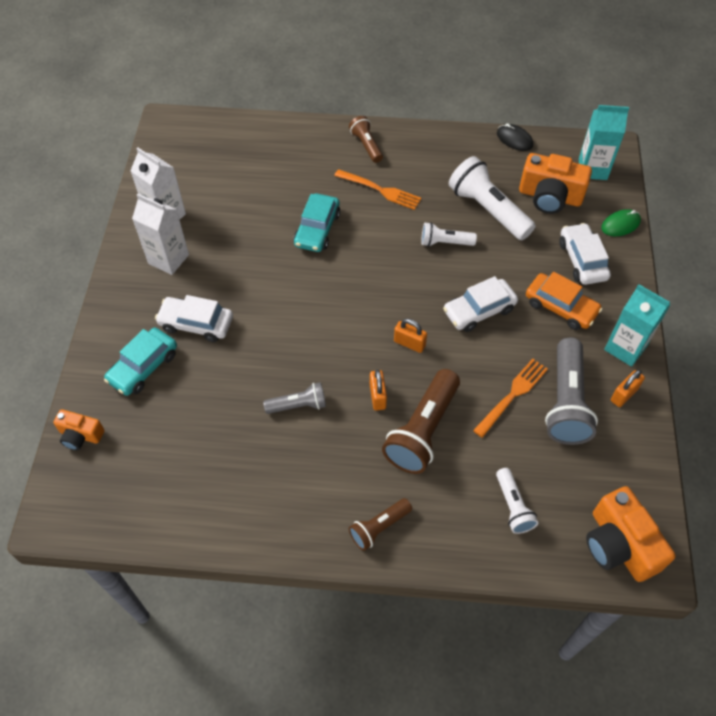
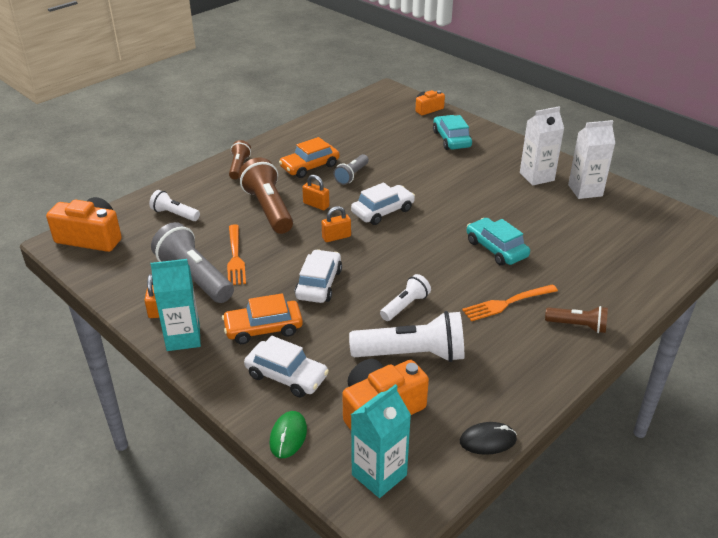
camera: 130 degrees right, 20 degrees down
white car [155,295,233,342] -> white car moved to [351,183,415,225]
none -> orange car [279,137,340,178]

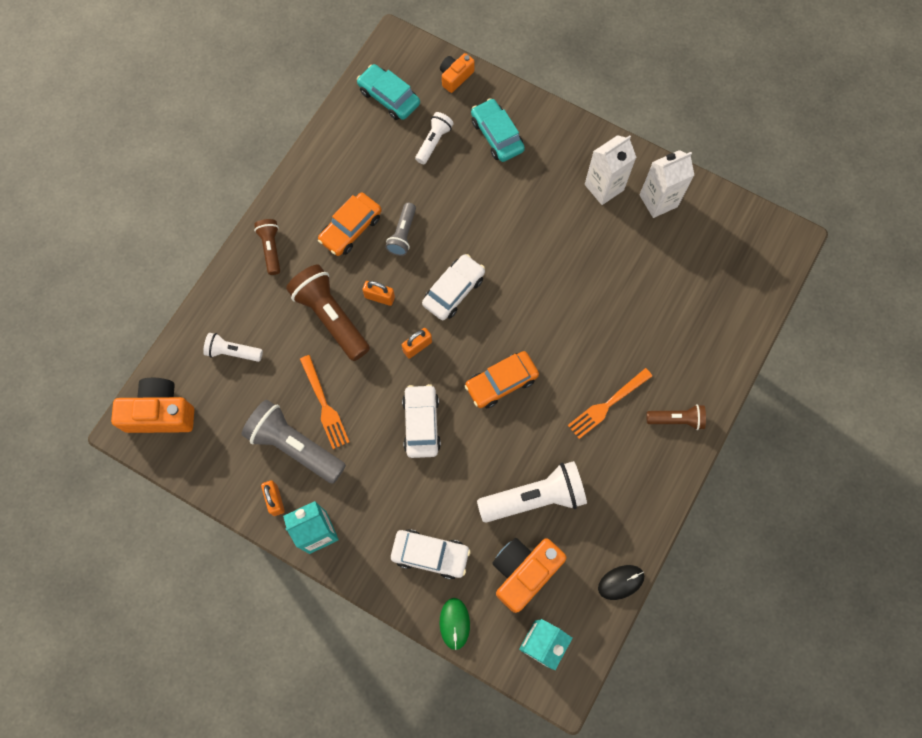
camera: 15 degrees left, 35 degrees up
orange car [222,293,303,344] -> orange car moved to [465,351,539,409]
white flashlight [380,274,431,321] -> white flashlight moved to [415,112,454,164]
turquoise car [466,218,530,266] -> turquoise car moved to [357,64,420,120]

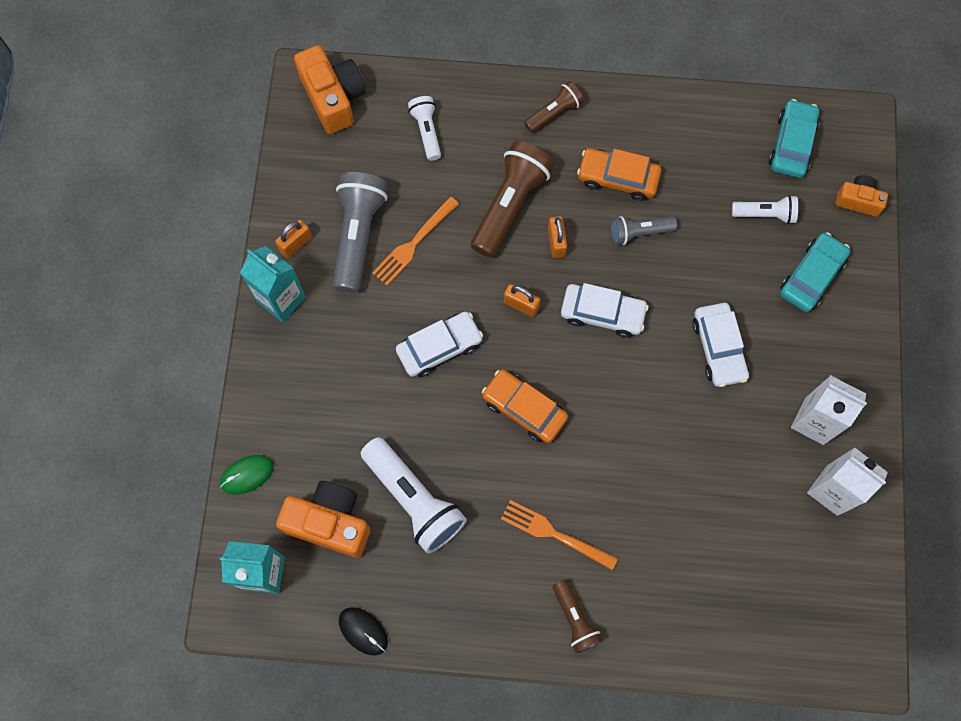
camera: 65 degrees right, 0 degrees up
white car [391,529,470,579] -> white car moved to [692,303,749,387]

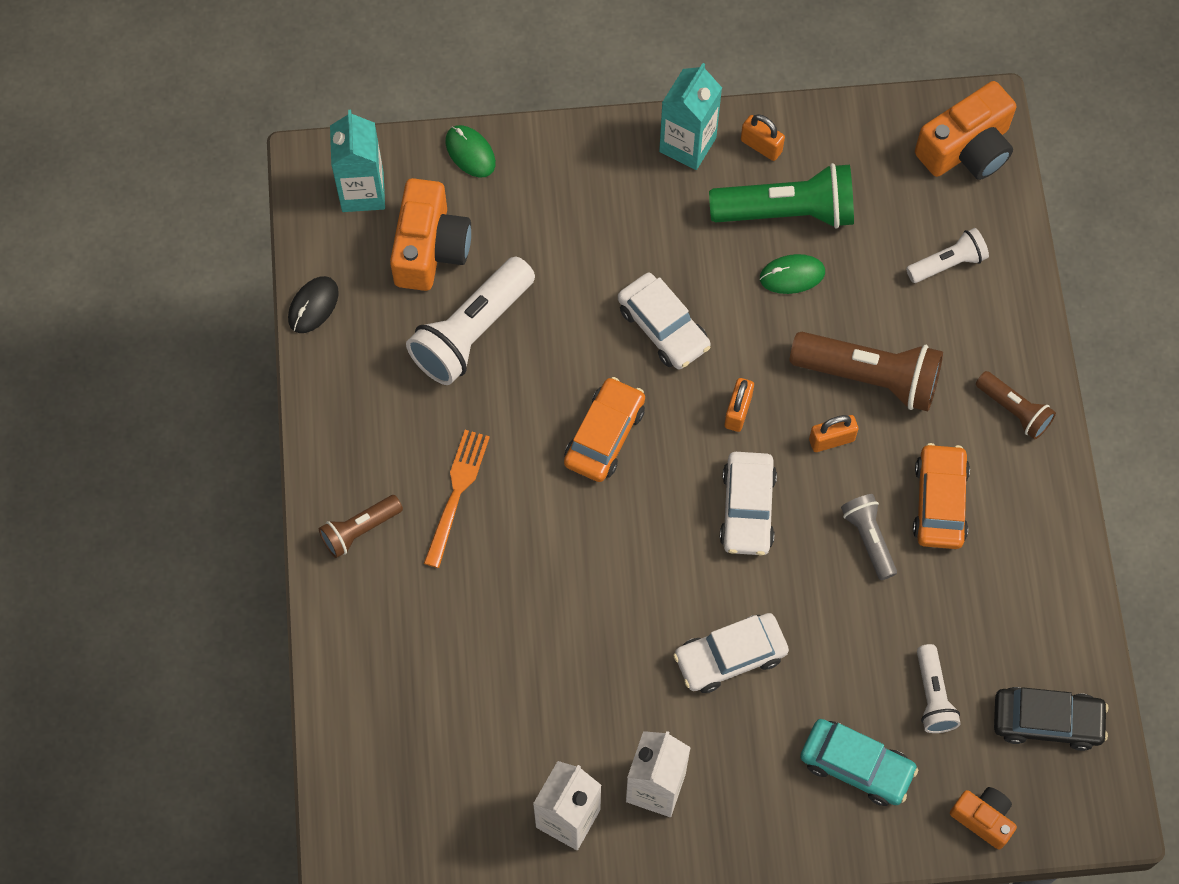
camera: 80 degrees right, 5 degrees down
grey flashlight [333,172,388,293] -> green flashlight [709,163,854,228]
orange fork [372,197,459,286] -> green mouse [760,254,825,294]
turquoise car [769,99,820,178] -> black car [994,687,1108,751]
orange camera [835,175,888,217] -> orange camera turned 60 degrees counterclockwise [950,787,1017,850]

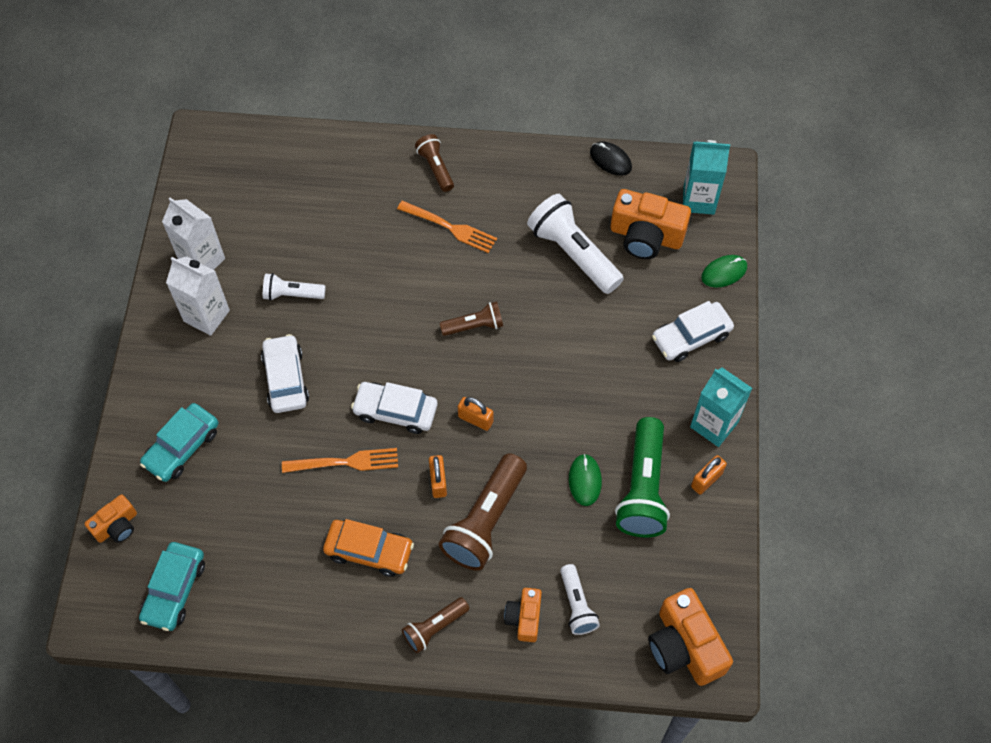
camera: 100 degrees right, 5 degrees down
orange car [564,377,645,482] -> brown flashlight [440,301,503,336]
white car [618,273,711,370] -> white car moved to [652,301,734,362]
grey flashlight [841,494,897,580] -> none
white flashlight [917,644,961,733] -> white flashlight moved to [263,273,326,301]
black car [994,687,1108,751] -> turquoise car [139,542,205,631]
none -> orange fork [282,448,398,473]
none -> orange camera [504,588,542,642]

